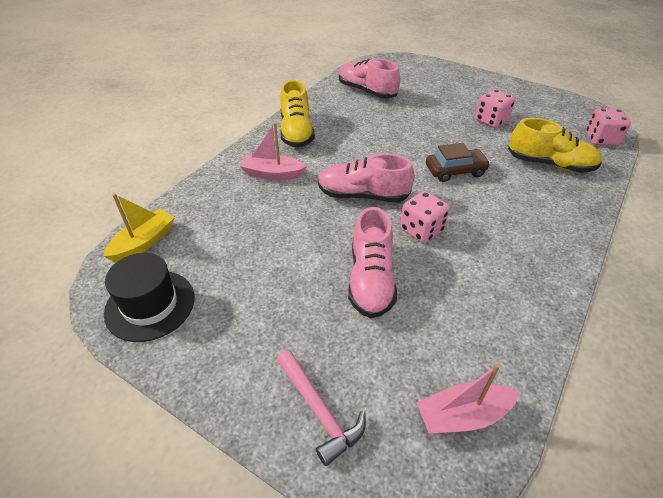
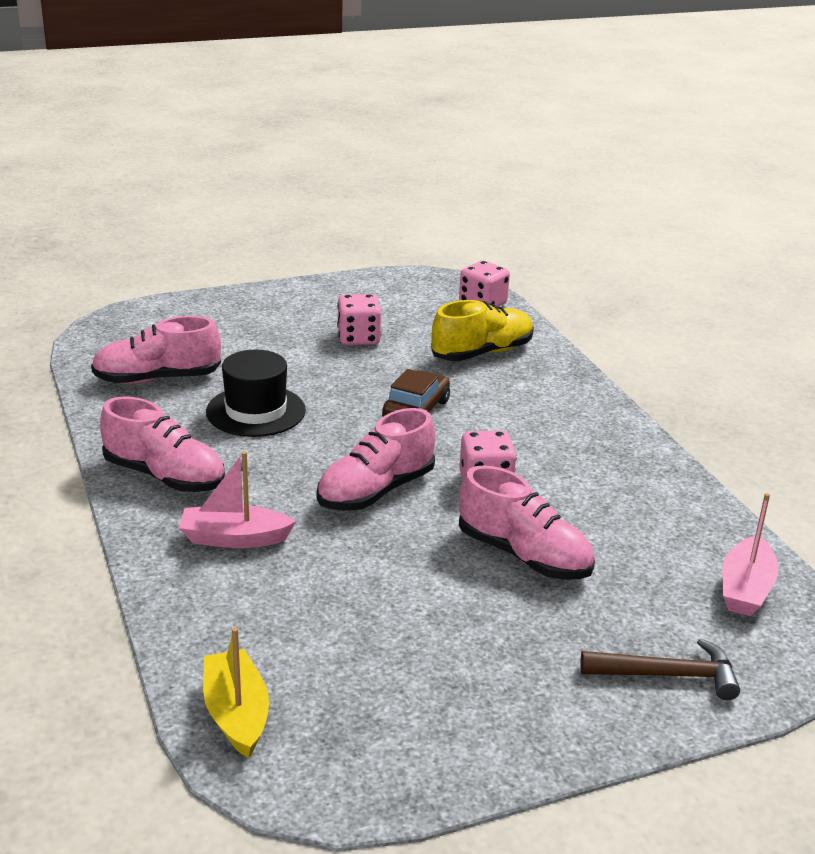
camera: 55 degrees left, 15 degrees down
black hat [104,253,194,342] -> black hat moved to [206,350,306,437]
pink boat [240,122,307,180] -> pink boat turned 45 degrees clockwise [179,451,296,548]
pink hammer [276,350,366,466] -> brown hammer [580,638,740,700]
yellow shoe [280,80,315,148] -> pink shoe [100,397,225,492]

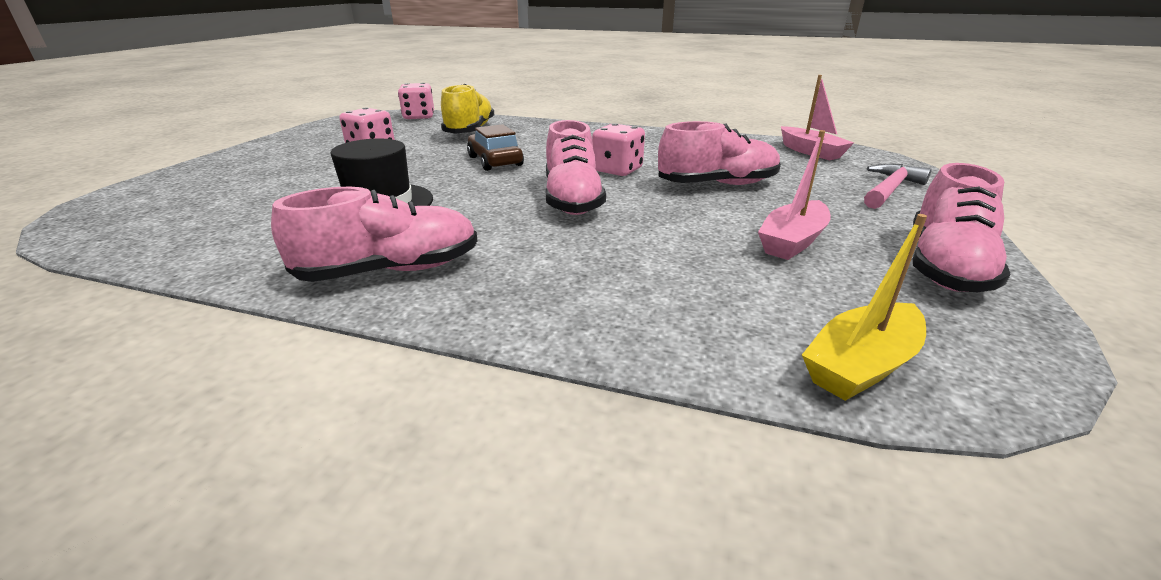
camera: 50 degrees left, 0 degrees up
pink shoe [91,316,221,384] -> pink shoe moved to [913,163,1011,292]
pink boat [179,451,296,548] -> pink boat moved to [758,130,831,260]
yellow boat [203,627,269,758] -> yellow boat turned 60 degrees counterclockwise [802,214,927,401]
brown hammer [580,638,740,700] -> pink hammer [864,164,931,209]

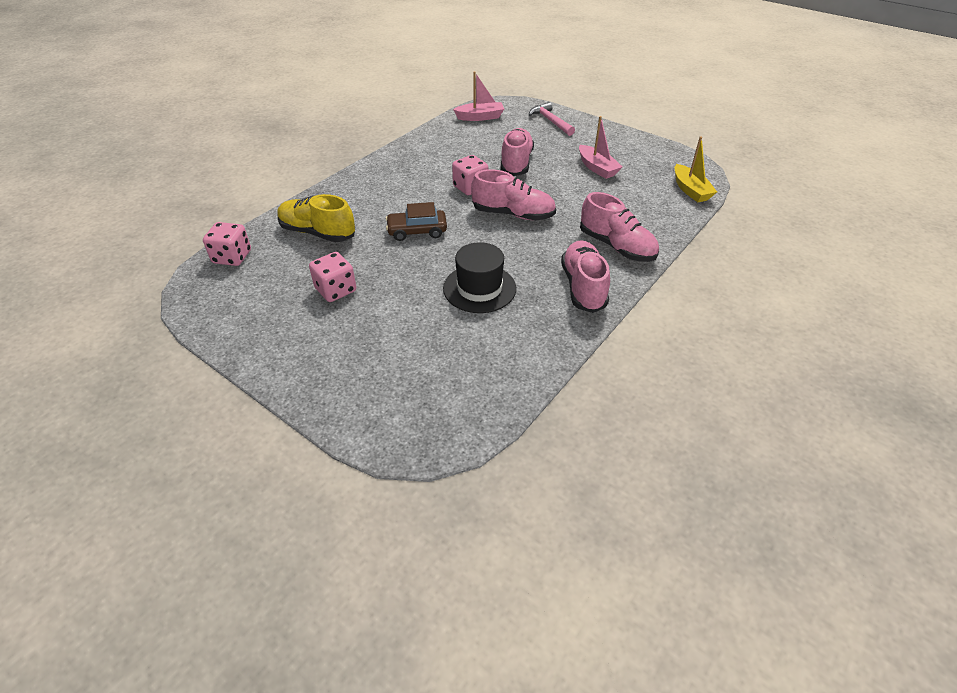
camera: 70 degrees left, 15 degrees up
pink shoe [913,163,1011,292] -> pink shoe moved to [580,192,659,262]

